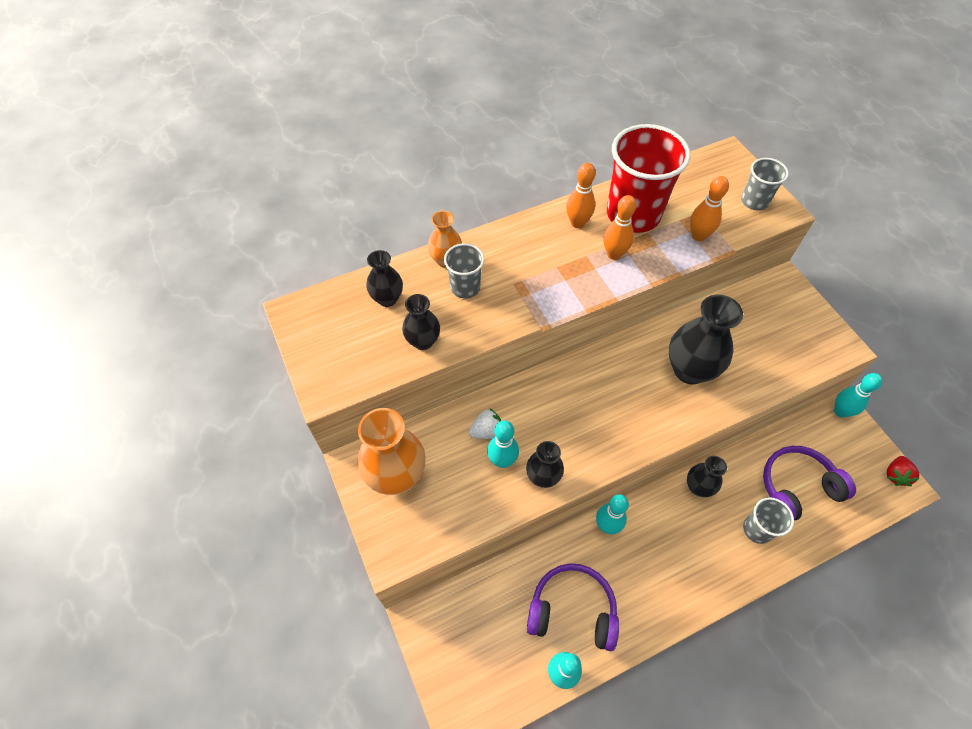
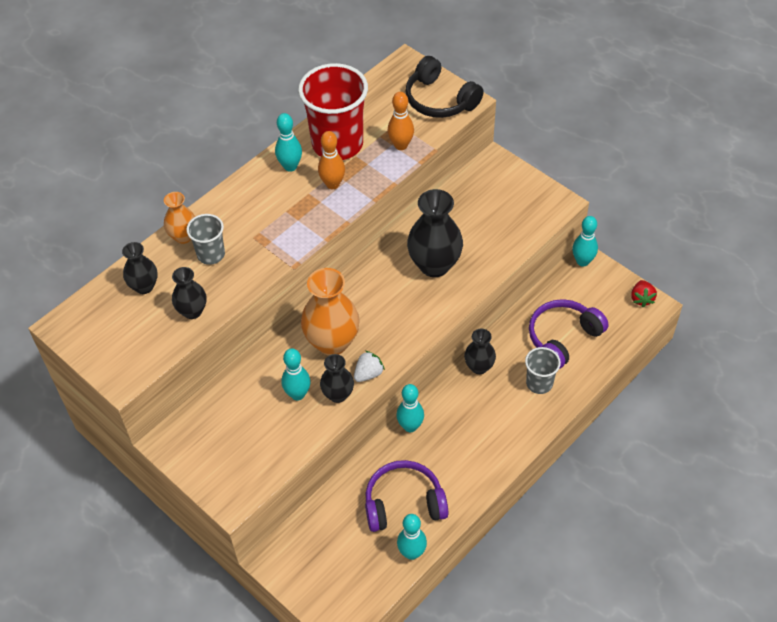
camera: 20 degrees left, 5 degrees down
orange vase [358,408,426,495] -> orange vase moved to [301,268,360,356]
white strawberry [468,409,501,439] -> white strawberry moved to [354,351,385,382]
orange bowling pin [566,163,596,228] -> turquoise bowling pin [275,113,302,172]
grey cup [741,158,789,210] -> black headphones [406,56,484,118]

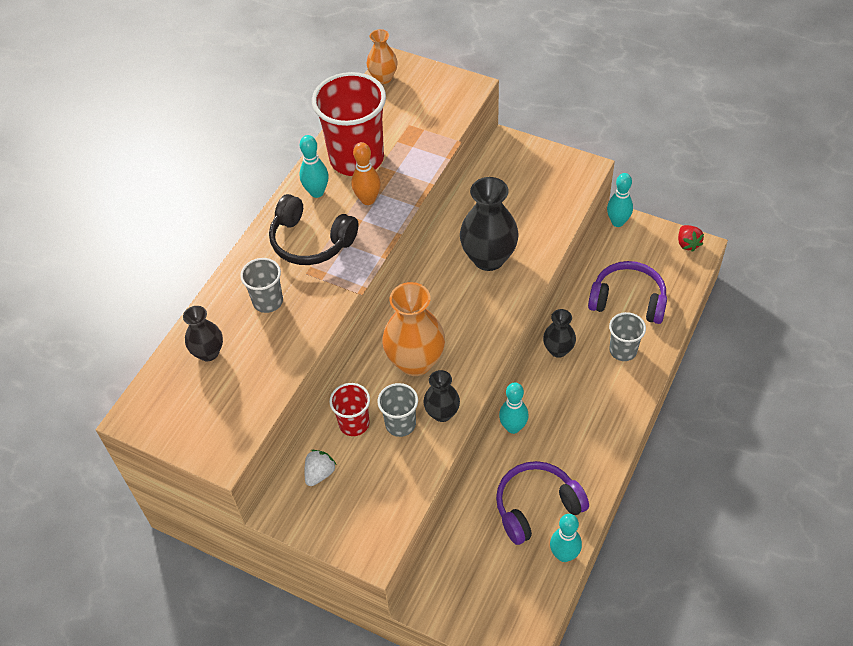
camera: 15 degrees left, 0 degrees up
orange vase [164,192,195,244] -> orange vase moved to [366,29,398,84]
black vase [172,267,207,319] -> none
turquoise bowling pin [282,348,311,401] -> grey cup [378,383,418,437]
white strawberry [354,351,385,382] -> white strawberry moved to [305,450,336,486]
orange bowling pin [388,92,414,150] -> none
black headphones [406,56,484,118] -> black headphones moved to [269,194,359,265]
purple headphones [529,299,609,369] -> purple headphones turned 75 degrees clockwise [588,261,667,324]
none -> red cup [329,383,370,436]

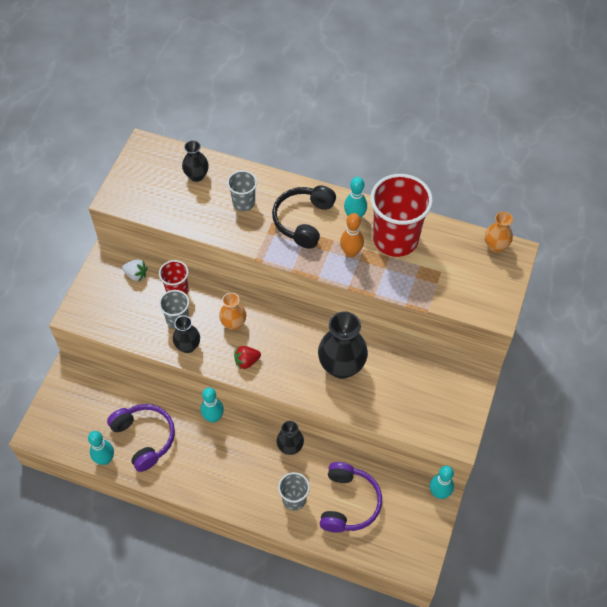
camera: 80 degrees right, 5 degrees up
orange vase [382,282,445,376] -> orange vase [219,293,246,330], size x0.57
red strawberry [678,225,704,252] -> red strawberry moved to [234,346,261,369]

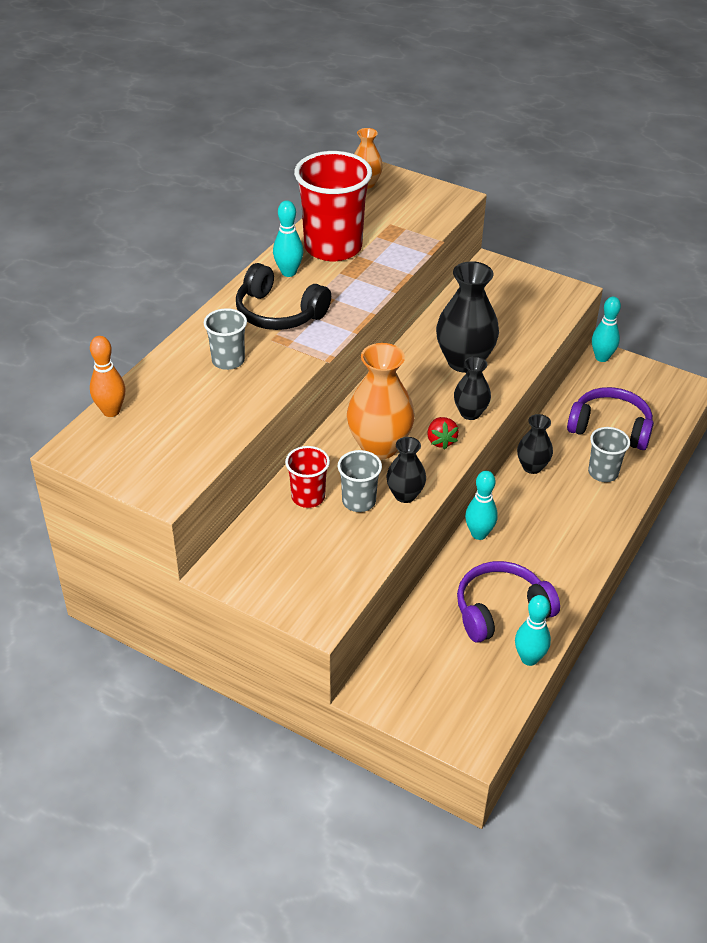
camera: 80 degrees left, 15 degrees down
white strawberry [122,259,148,281] -> none
black vase [182,140,209,182] -> black vase moved to [454,356,491,420]
orange vase [219,293,246,330] -> orange vase [347,343,415,460], size x1.76
orange bowling pin [340,213,364,258] -> orange bowling pin moved to [90,336,125,417]

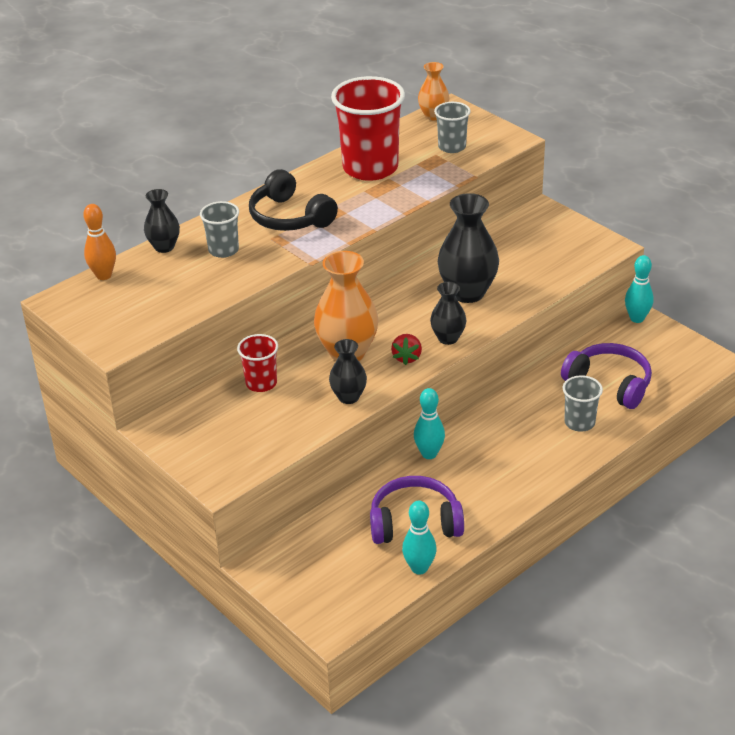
camera: 20 degrees right, 5 degrees down
turquoise bowling pin [273,200,304,277] -> none
grey cup [337,450,382,512] -> grey cup moved to [434,102,471,153]
black vase [517,414,553,474] -> black vase moved to [144,189,180,253]

